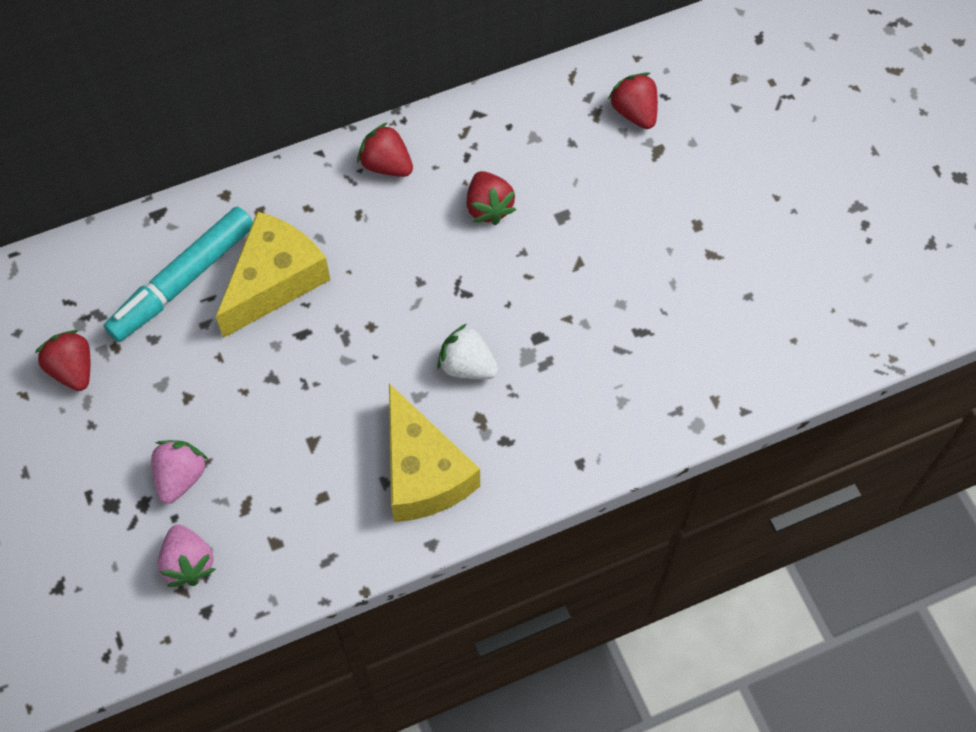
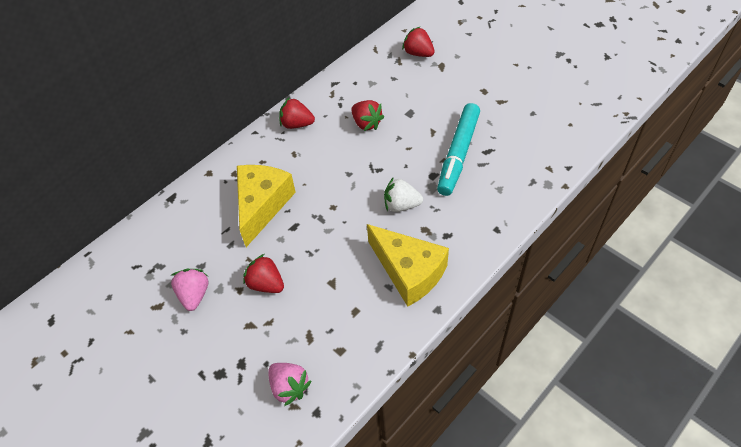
camera: 20 degrees left, 10 degrees down
red strawberry [35,330,90,391] -> red strawberry moved to [243,254,284,293]
turquoise marker [103,207,253,342] -> turquoise marker moved to [437,103,480,196]
pink strawberry [151,440,208,504] -> pink strawberry moved to [171,269,208,311]

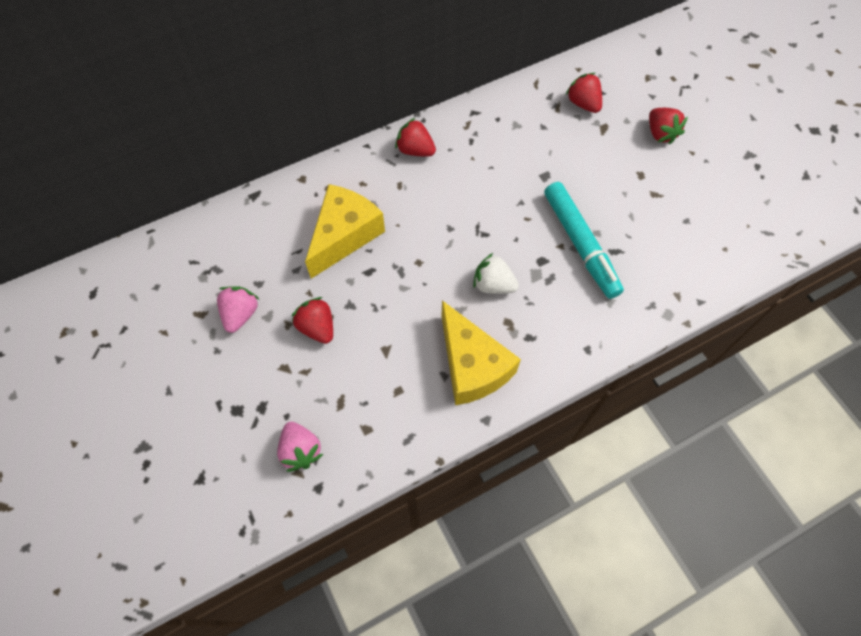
camera: 15 degrees right, 10 degrees up
red strawberry [351,100,384,131] -> red strawberry moved to [649,108,688,145]
turquoise marker [437,103,480,196] -> turquoise marker turned 60 degrees counterclockwise [544,182,624,299]

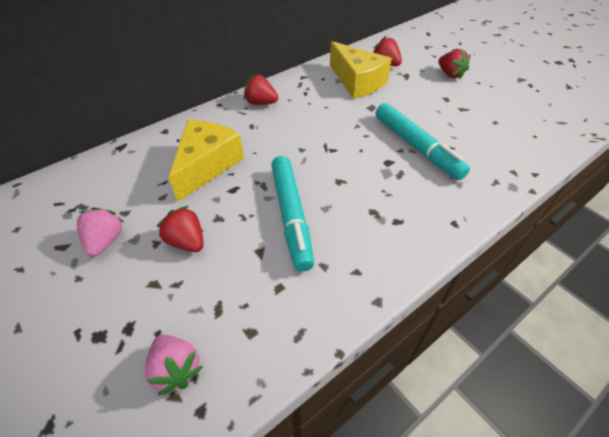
camera: 10 degrees left, 15 degrees down
yellow cheese [442,301,521,405] -> yellow cheese moved to [330,41,392,99]
white strawberry [473,253,519,294] -> none
none -> turquoise marker [271,156,314,272]

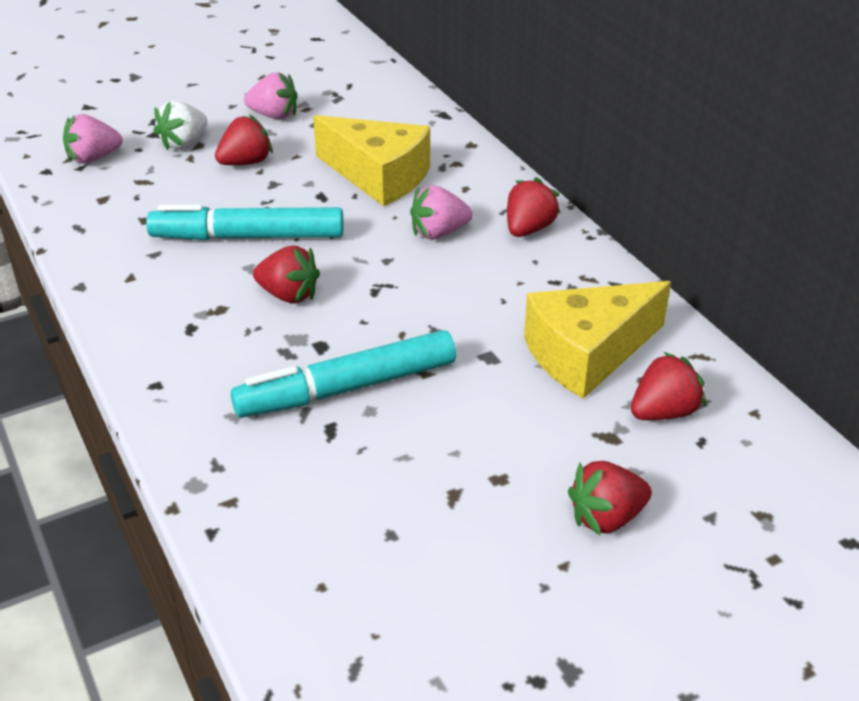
camera: 100 degrees right, 10 degrees down
none -> white strawberry [153,101,207,151]
none -> red strawberry [253,246,320,304]
none -> pink strawberry [410,186,472,239]

